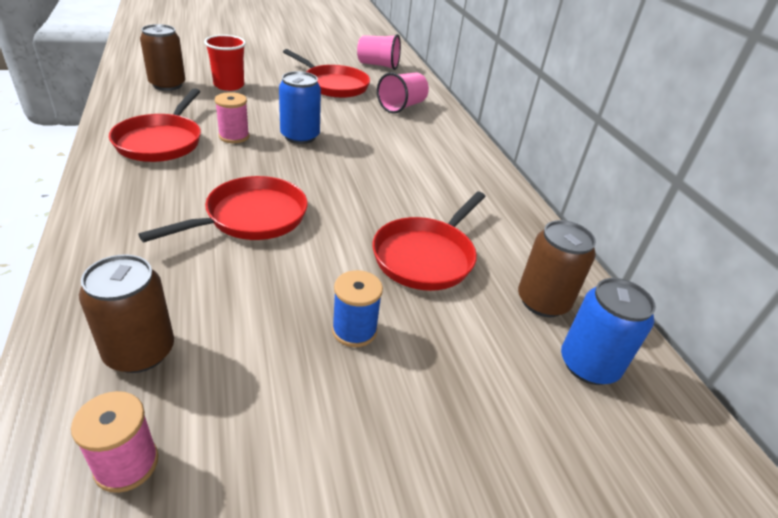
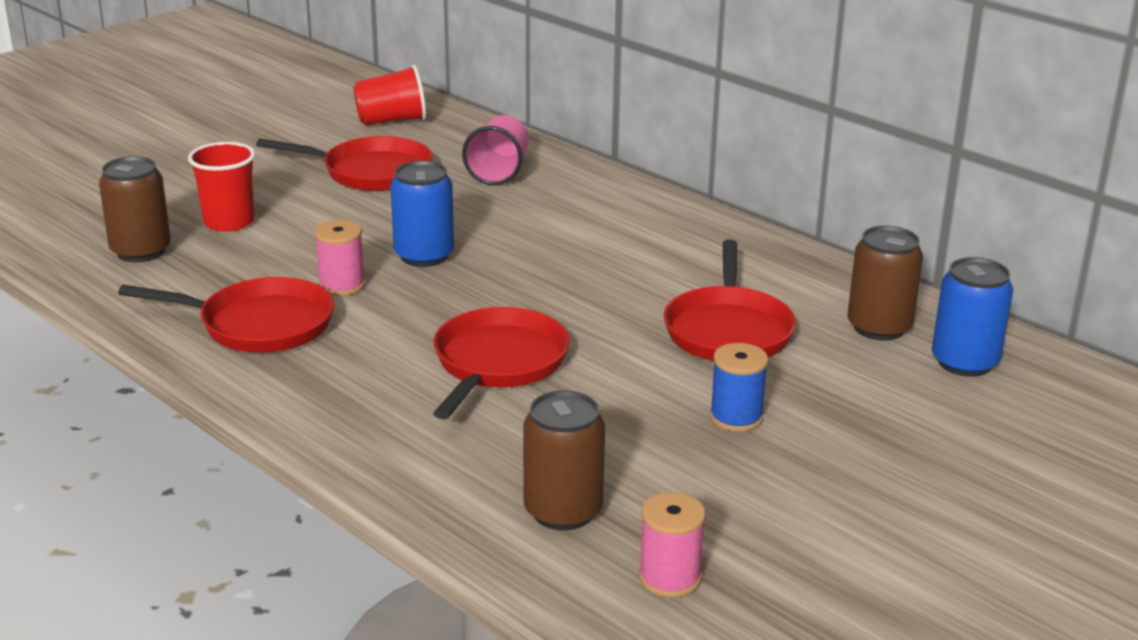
camera: 25 degrees left, 10 degrees down
red pan [109,88,201,162] -> red pan turned 60 degrees counterclockwise [118,277,334,353]
pink cup [357,34,401,70] -> red cup [353,65,426,125]

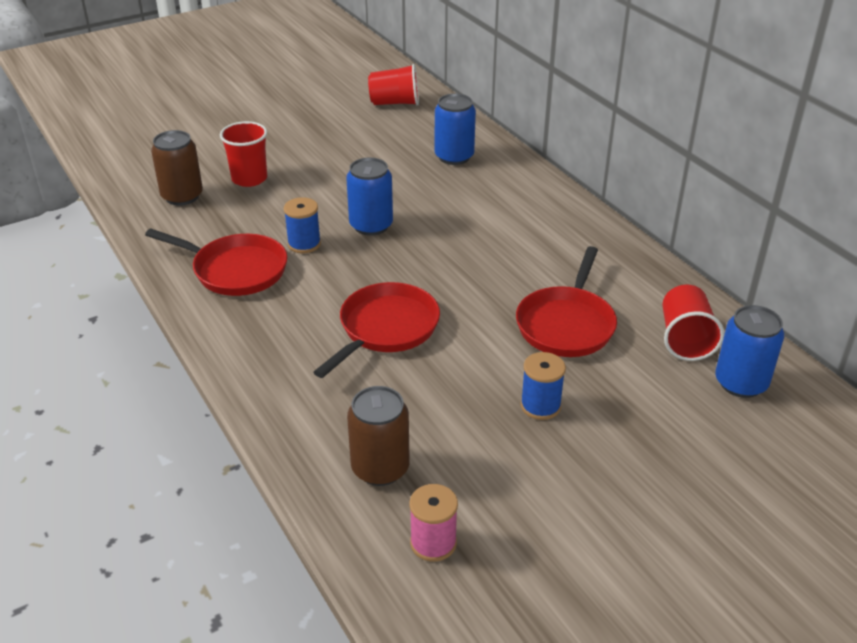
camera: 15 degrees right, 10 degrees up
red pan [256,136,433,191] -> none
pink spool [314,220,365,296] -> blue spool [284,197,321,253]
pink cup [462,115,529,185] -> blue can [435,93,476,165]
brown can [848,226,923,341] -> red cup [662,284,724,361]

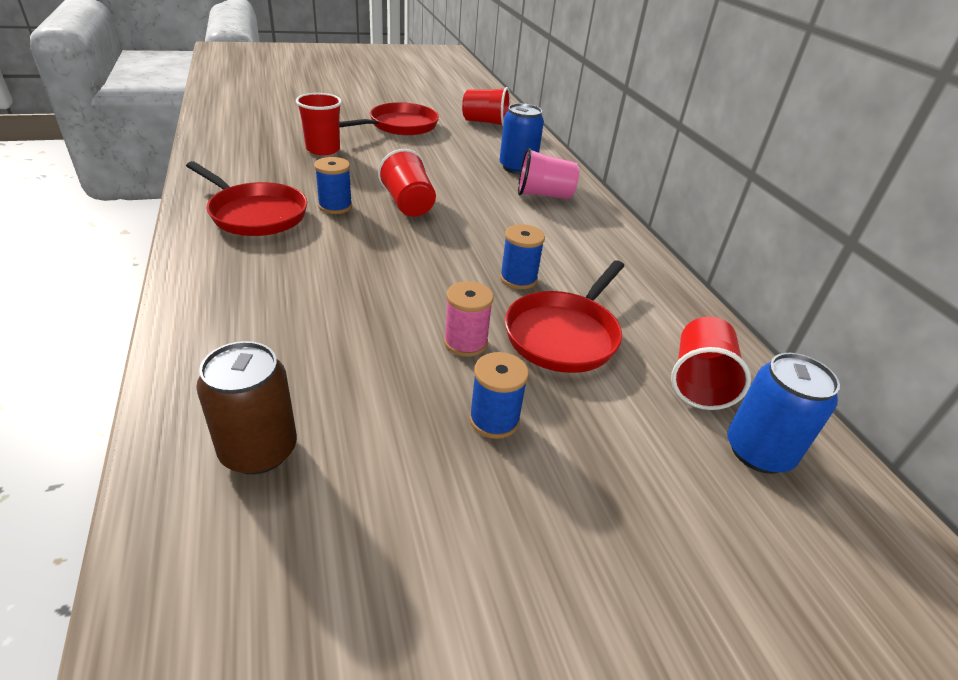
camera: 10 degrees right, 0 degrees up
brown can [151,130,203,206] -> none
red pan [313,282,440,378] -> red pan moved to [339,102,439,136]
blue can [346,157,393,236] -> red cup [378,149,436,217]
pink spool [409,484,458,562] -> pink spool moved to [444,281,494,357]
none -> blue spool [500,224,545,289]
none -> pink cup [518,148,579,199]

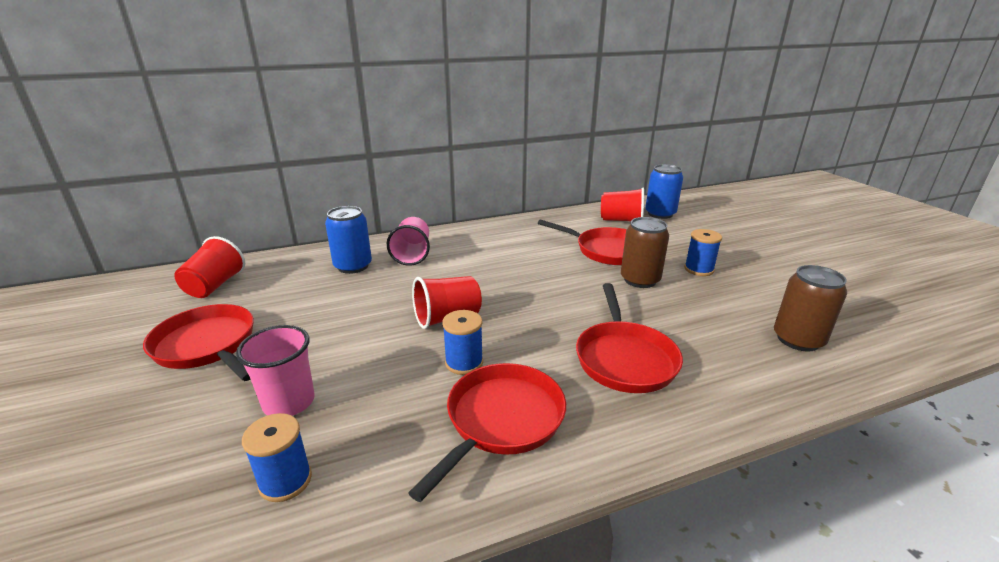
camera: 90 degrees left, 10 degrees down
red cup [296,93,342,155] -> pink cup [236,325,315,416]
pink spool [444,281,494,357] -> brown can [621,217,669,288]
blue spool [500,224,545,289] -> blue spool moved to [242,413,312,502]
none -> red pan [576,283,683,393]

